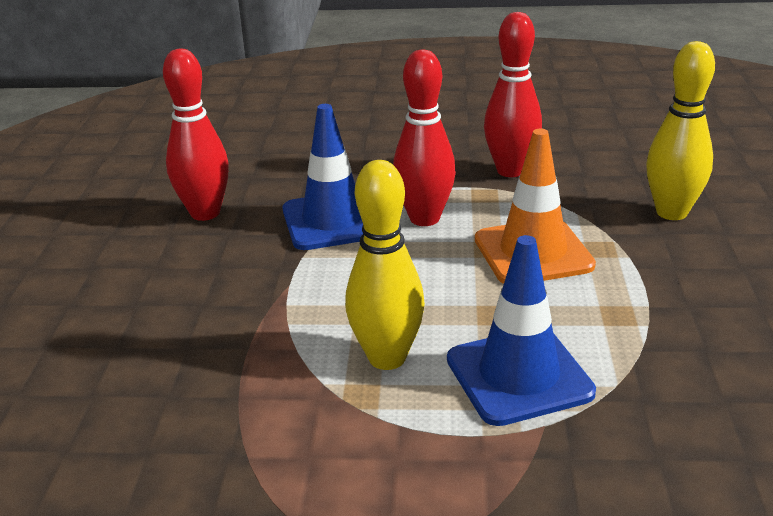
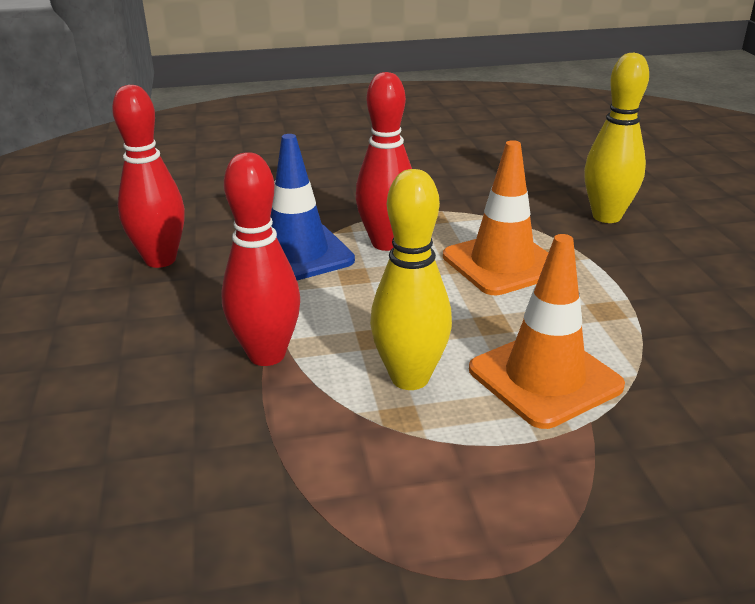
camera: 15 degrees left, 0 degrees up
blue traffic cone [447,235,596,426] -> orange traffic cone [469,234,625,429]
red bowling pin [484,12,542,177] -> red bowling pin moved to [221,152,300,366]

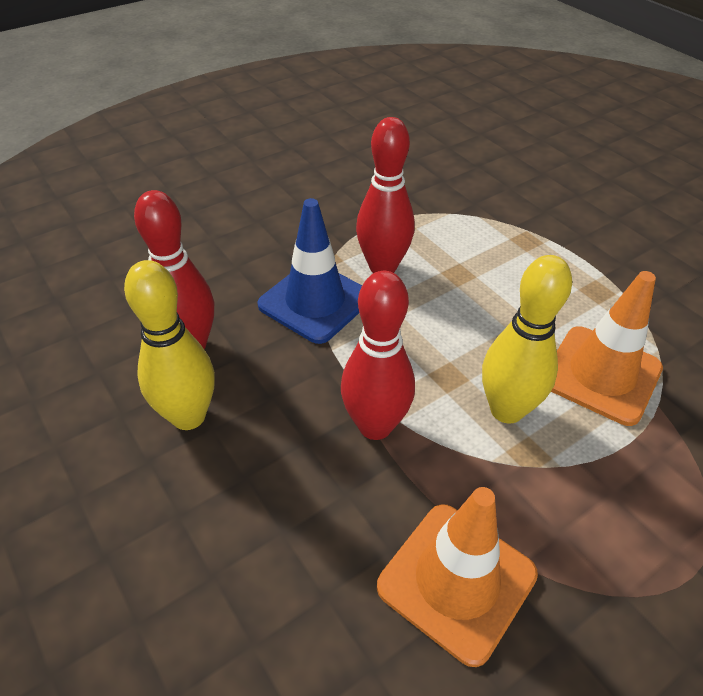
camera: 25 degrees left, 15 degrees up
orange traffic cone [443,140,548,296] -> orange traffic cone moved to [377,487,538,667]
yellow bowling pin [584,53,649,223] -> yellow bowling pin moved to [124,260,215,430]

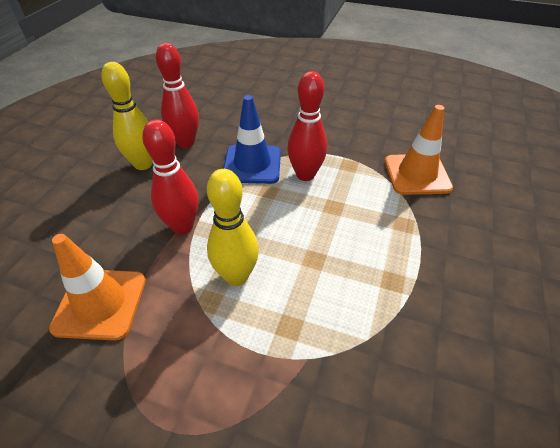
camera: 55 degrees right, 0 degrees up
orange traffic cone [551,271,663,426] -> orange traffic cone moved to [385,105,453,195]

